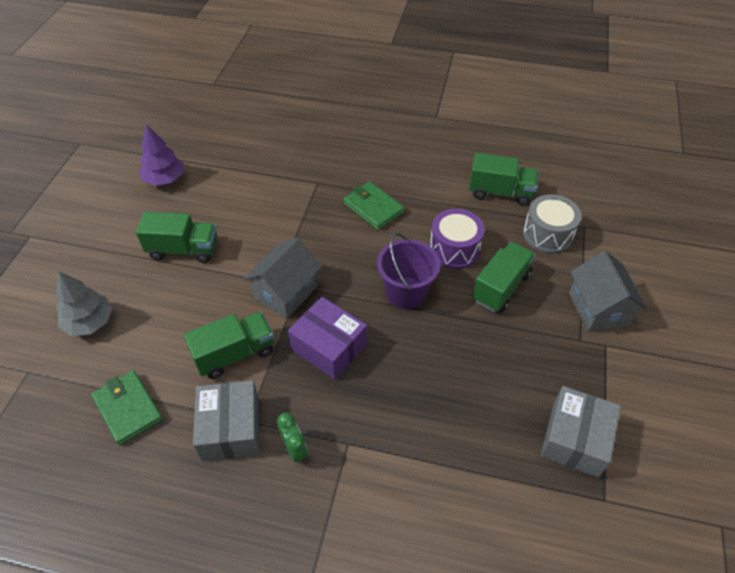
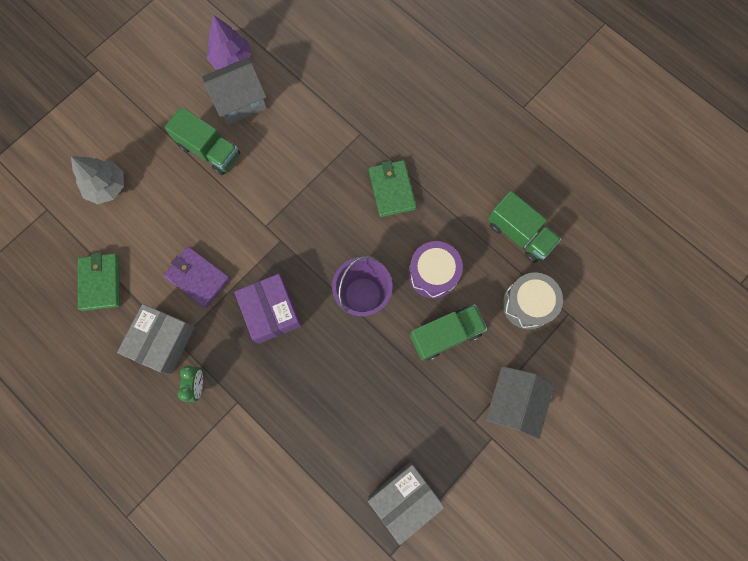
camera: 30 degrees right, 25 degrees up
green truck [184,312,274,379] -> purple wallet [163,247,230,308]
grey house [243,238,322,319] -> grey house moved to [202,58,267,125]

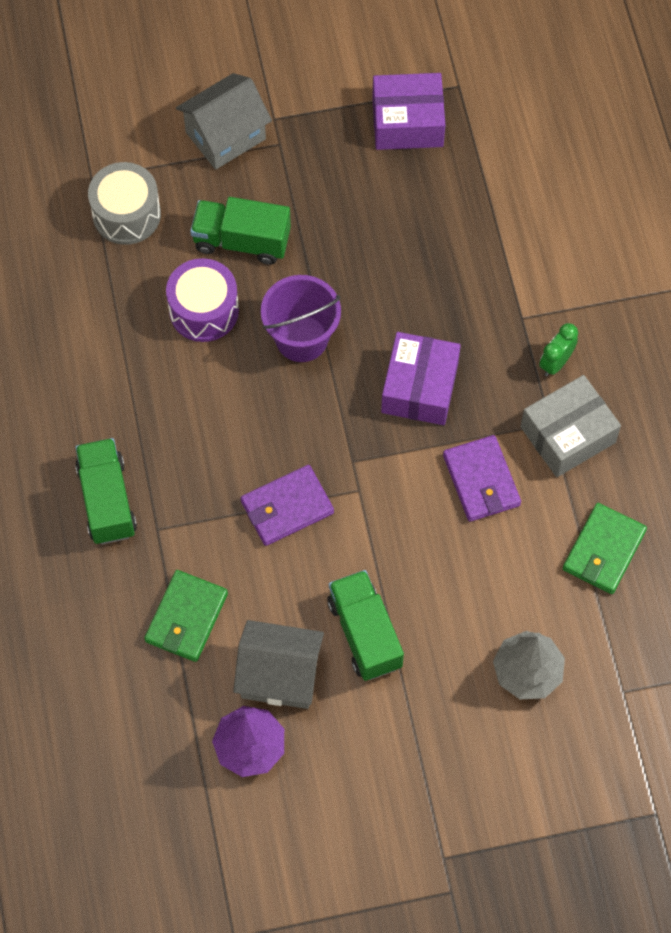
camera: 145 degrees left, 10 degrees down
grey box [368,462,445,545] -> purple box [372,73,445,150]
green wallet [369,160,416,217] -> green wallet moved to [144,570,228,662]
green truck [488,191,561,263] -> green truck moved to [75,438,137,544]
none -> purple wallet [241,465,334,546]

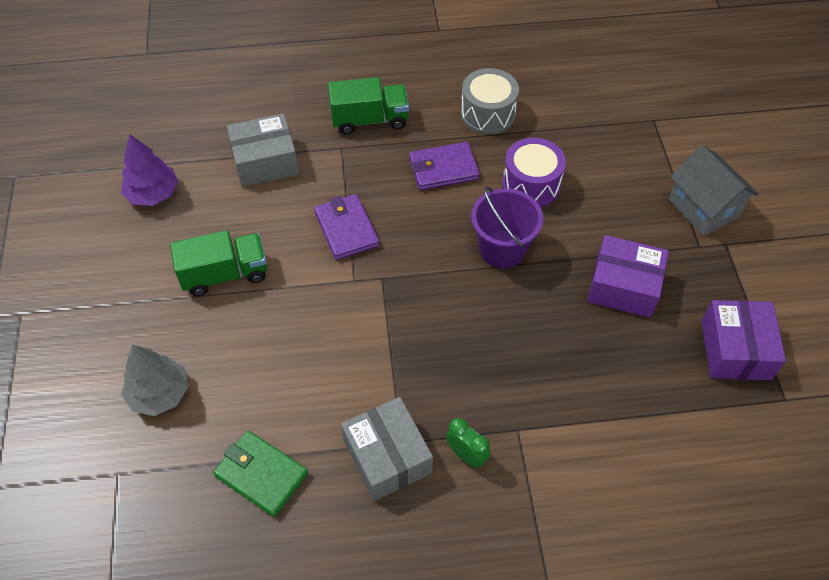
camera: 95 degrees right, 10 degrees down
grey drum [88,162,161,245] -> grey drum moved to [461,68,519,135]
green wallet [144,570,228,662] -> grey box [227,113,299,187]
green truck [190,197,291,265] -> none
grey house [233,620,324,709] -> none
purple box [381,332,461,425] -> purple box moved to [587,235,669,318]
purple wallet [443,435,521,522] -> purple wallet moved to [409,142,480,190]

